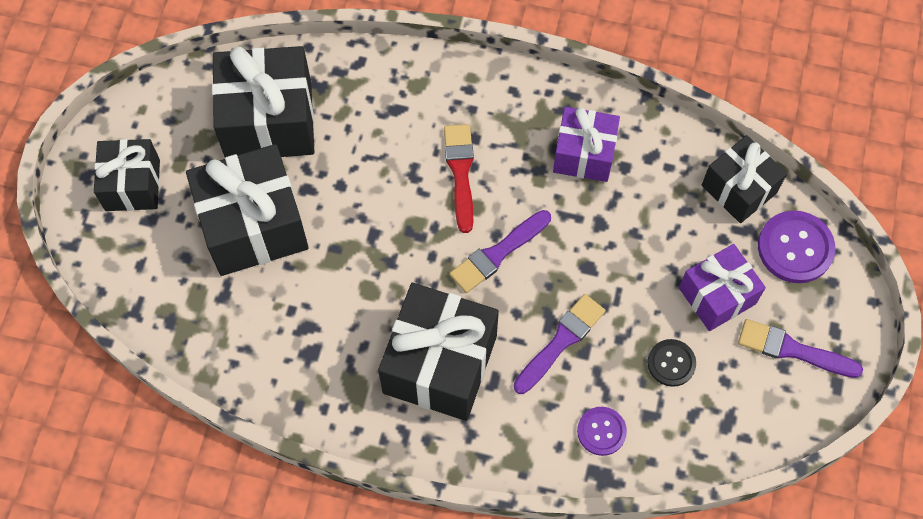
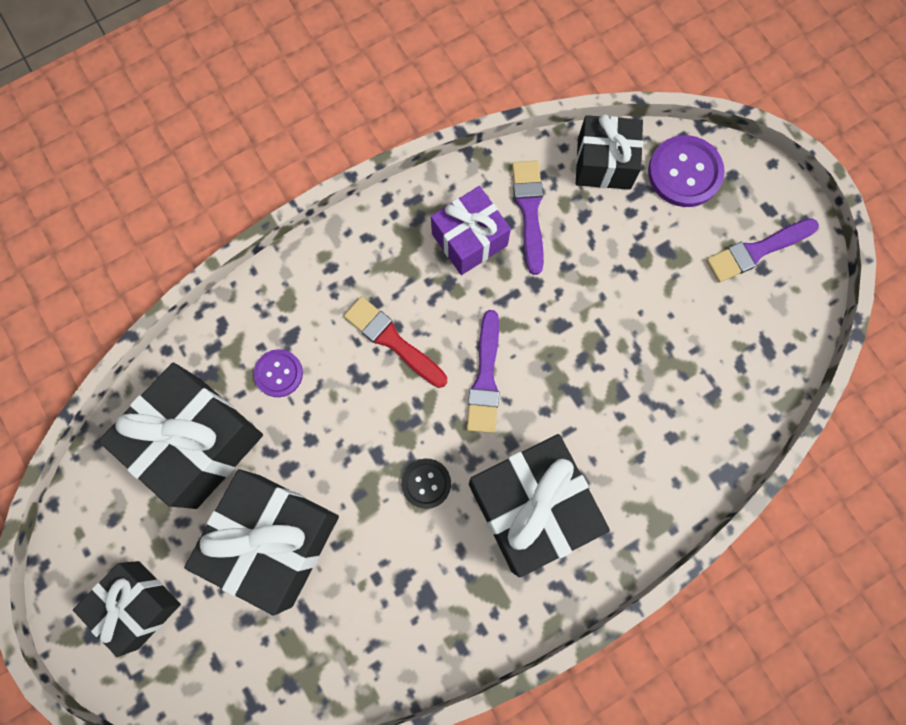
camera: 45 degrees left, 10 degrees up
purple brush [514,294,605,394] -> purple brush moved to [512,160,544,275]
purple button [577,407,627,456] -> purple button moved to [254,349,303,397]
black button [648,339,696,387] -> black button moved to [402,459,451,509]
purple gift [679,244,766,331] -> none

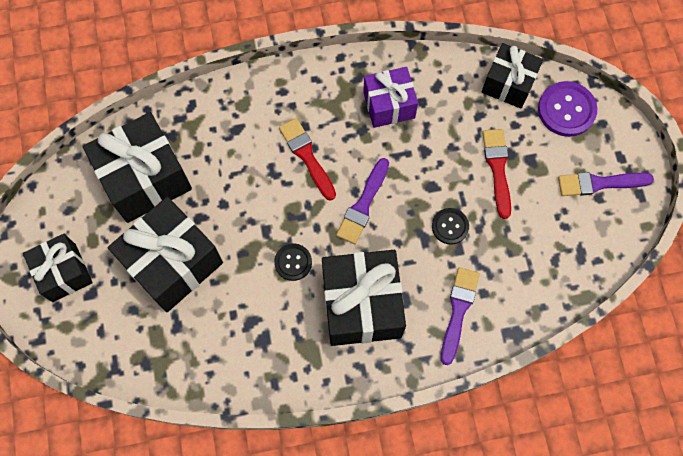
camera: 20 degrees right, 5 degrees down
purple button [254,349,303,397] -> none
purple brush [512,160,544,275] -> purple brush moved to [441,267,480,365]
none -> black button [432,208,469,245]
none -> red brush [482,129,511,219]

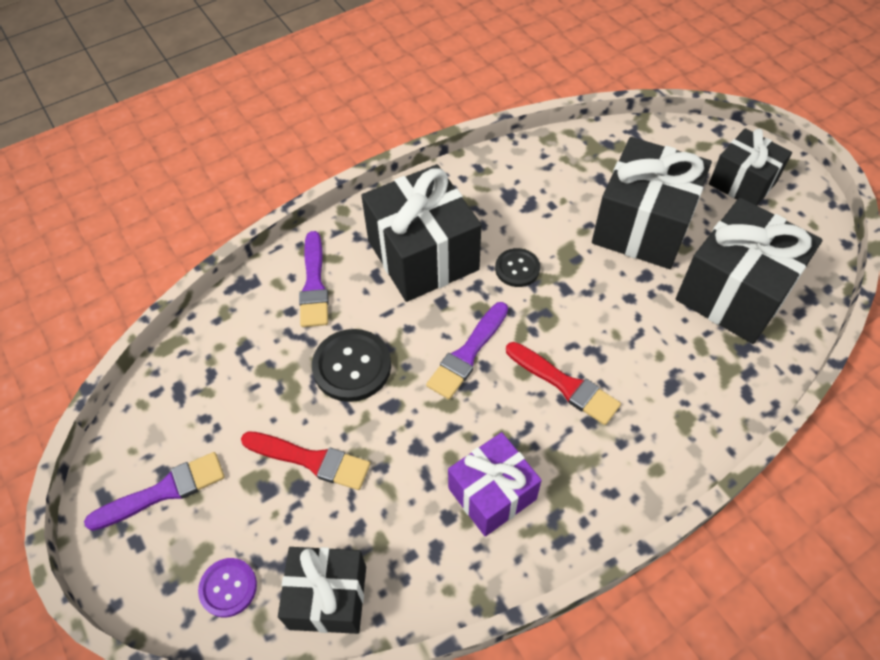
camera: 160 degrees right, 15 degrees down
purple brush [336,158,389,244] -> purple brush turned 150 degrees counterclockwise [426,302,508,399]
black button [432,208,469,245] -> black button [312,329,391,402], size x1.63
red brush [482,129,511,219] -> red brush turned 45 degrees counterclockwise [241,431,370,490]
purple button [538,81,597,137] -> purple button [198,558,257,618], size x0.62

